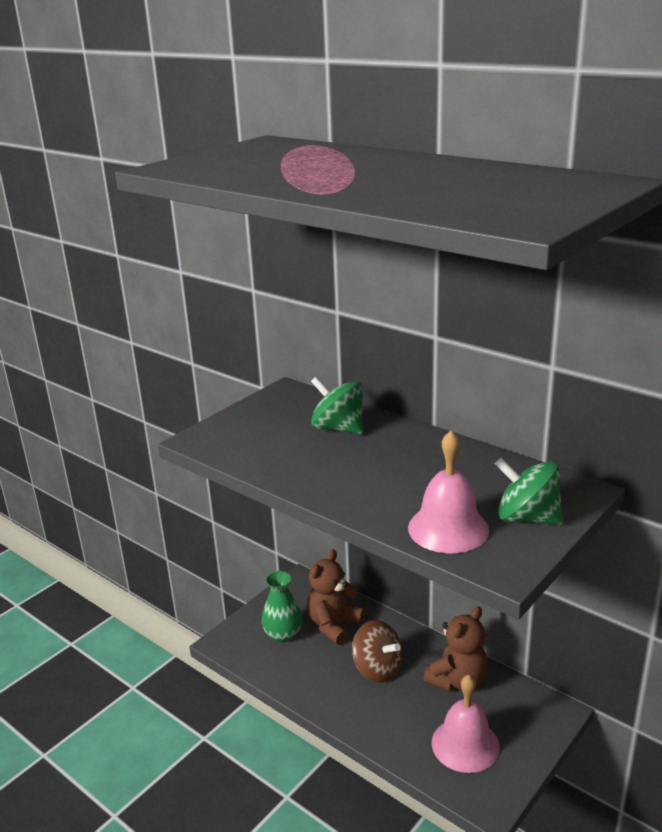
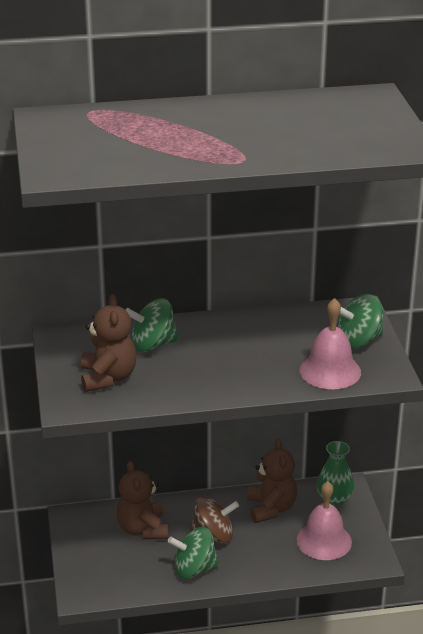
camera: 50 degrees left, 5 degrees up
green vase [261,571,302,643] -> green vase moved to [317,441,355,506]
none -> brown teddy bear [81,294,137,392]
none -> green spinning top [168,527,220,579]

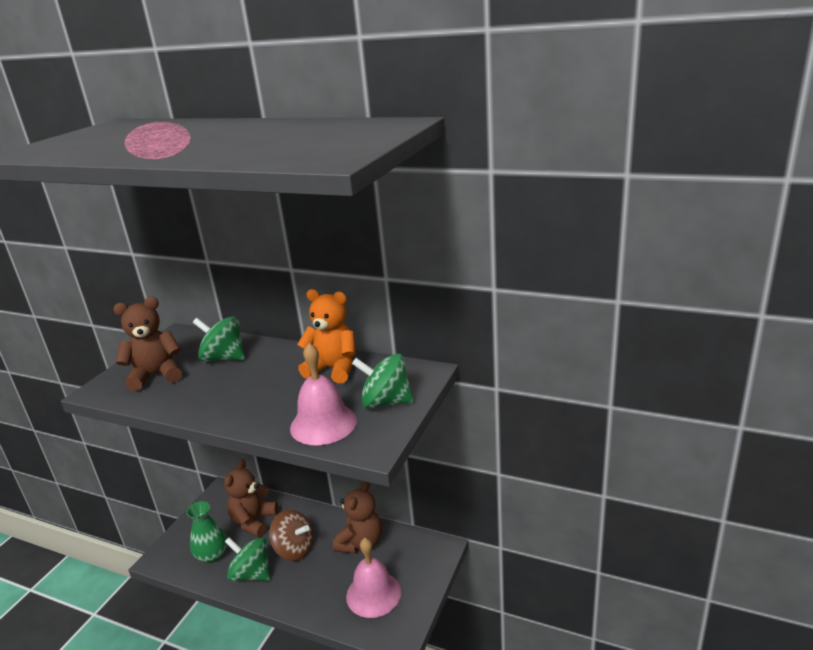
camera: 35 degrees right, 5 degrees down
brown teddy bear [81,294,137,392] -> brown teddy bear turned 135 degrees counterclockwise [113,297,182,391]
green vase [317,441,355,506] -> green vase moved to [186,501,227,563]
none -> orange teddy bear [297,289,355,383]

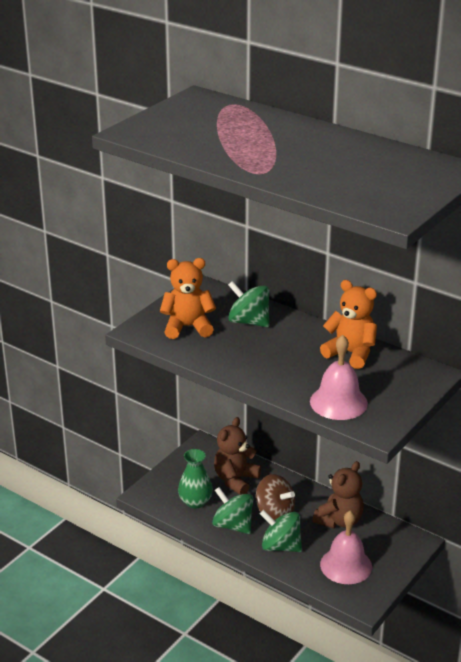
camera: 10 degrees right, 5 degrees up
brown teddy bear [113,297,182,391] -> orange teddy bear [160,258,216,339]
green spinning top [352,354,413,408] -> green spinning top moved to [260,510,302,552]

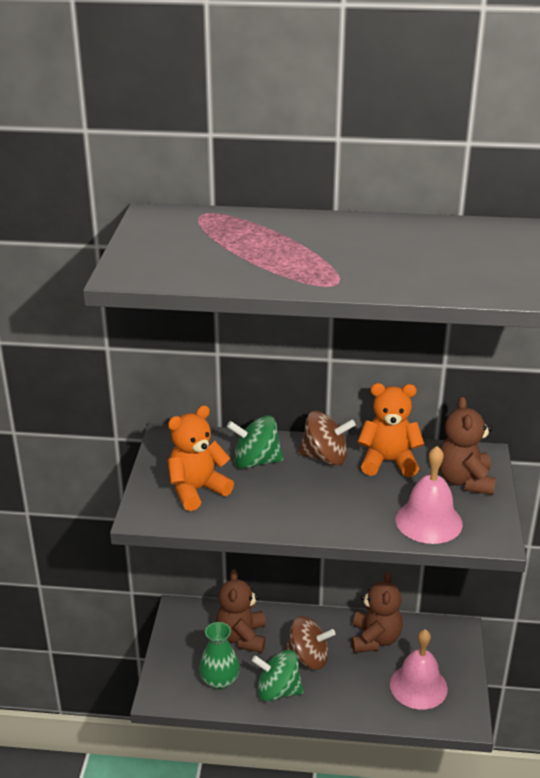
camera: 30 degrees left, 0 degrees up
green spinning top [260,510,302,552] -> none
none -> brown spinning top [298,411,356,466]
none -> brown teddy bear [439,396,496,495]

